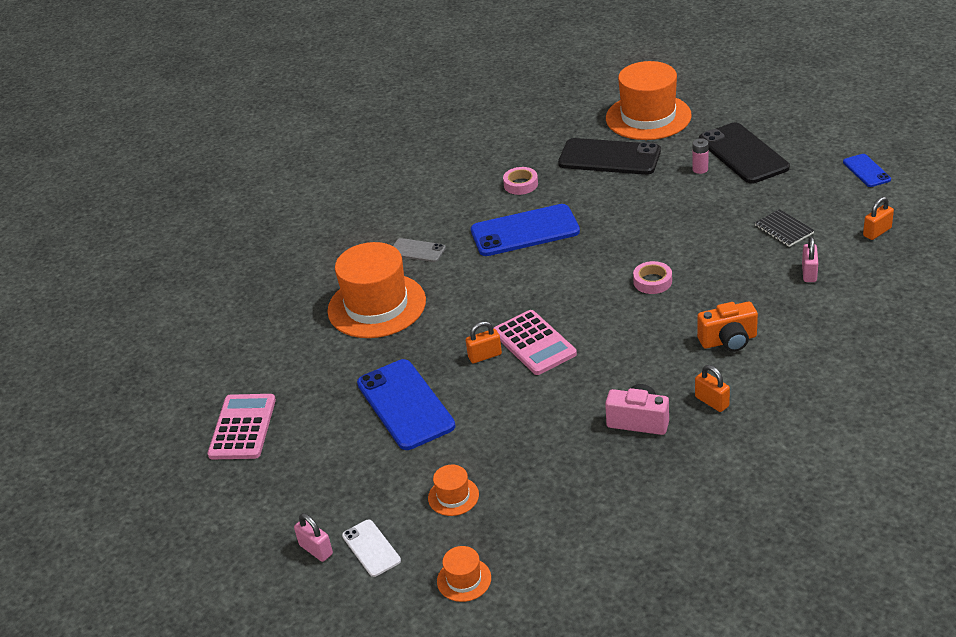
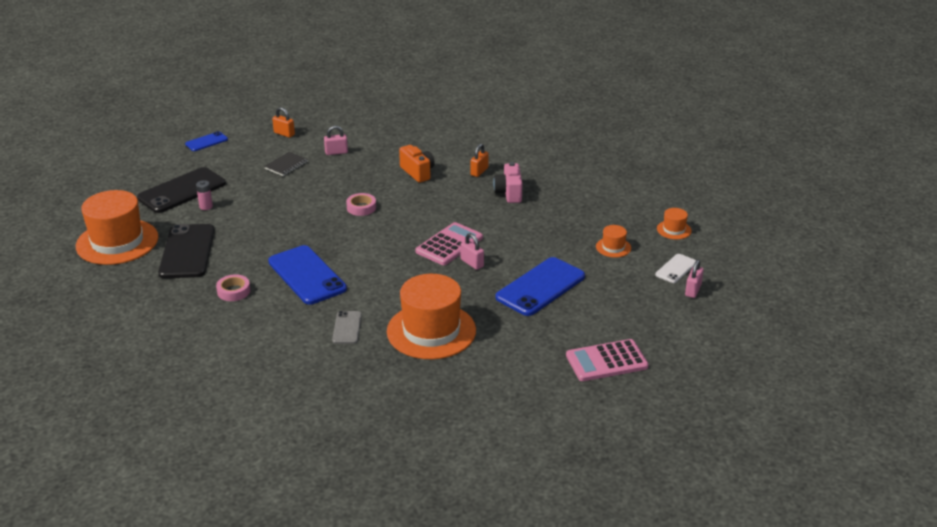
camera: 115 degrees left, 5 degrees down
orange padlock [466,321,502,363] -> pink padlock [461,233,484,270]

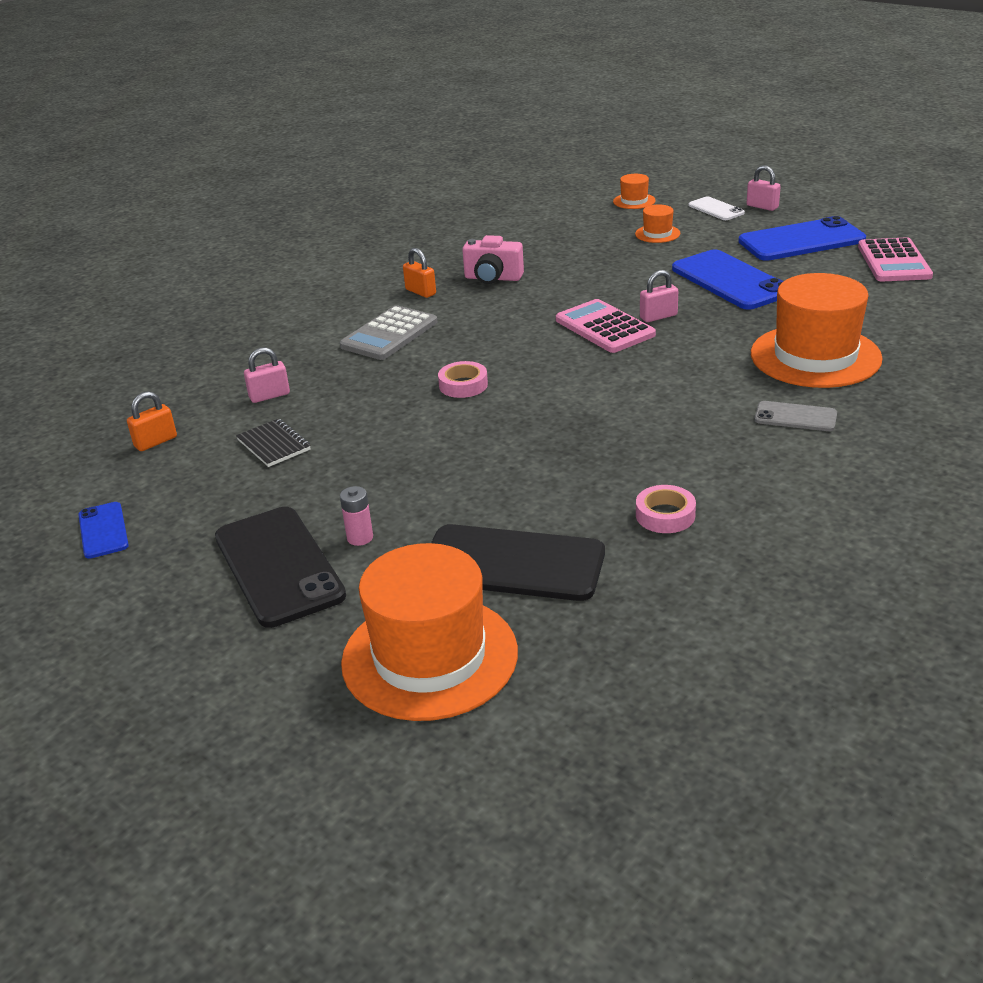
camera: 70 degrees left, 0 degrees up
blue phone [268,245,347,305] -> blue phone moved to [738,216,866,261]
pink padlock [324,126,348,155] -> pink padlock turned 60 degrees clockwise [244,347,290,403]
orange camera [399,145,435,183] -> grey calculator [340,305,437,360]

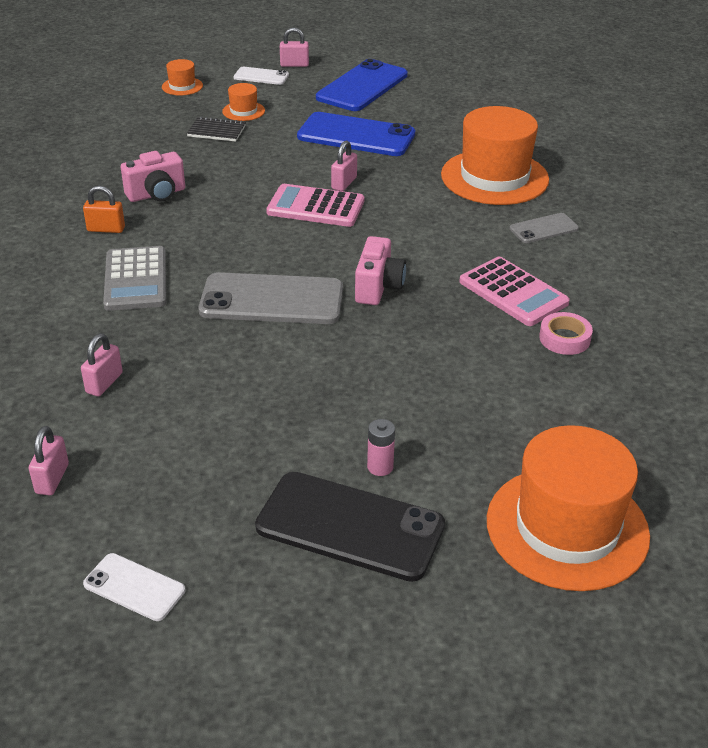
camera: 45 degrees left, 5 degrees up
blue phone [78,502,129,559] -> white phone [83,553,185,621]
orange padlock [127,391,177,451] -> pink padlock [29,426,69,495]
black notebook [236,419,311,467] -> black notebook moved to [187,116,246,142]
black phone [431,524,605,601] -> none
pink tape [438,361,488,398] -> grey phone [198,272,343,324]
pink calculator [858,237,933,282] -> pink calculator moved to [459,257,570,326]
none -> pink camera [355,236,406,305]

